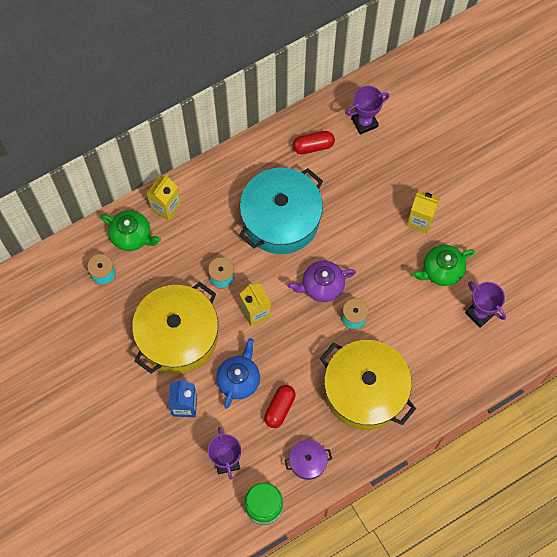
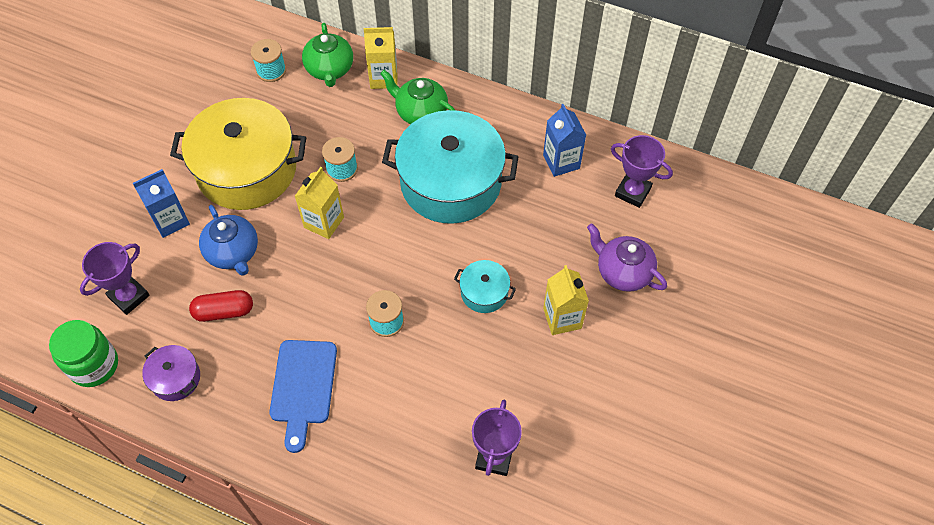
camera: 55 degrees right, 10 degrees down
blue teapot [216,338,260,409] -> blue teapot turned 75 degrees clockwise [199,205,258,276]
purple teapot [288,260,356,302] -> purple teapot moved to [587,223,667,292]
red capsule [293,131,335,154] -> blue carton [543,104,586,177]
yellow pot [320,340,416,430] -> blue cutting board [269,340,337,453]
green teapot [413,245,475,286] -> green teapot moved to [380,70,456,124]
none -> turquoise pot [454,260,516,313]

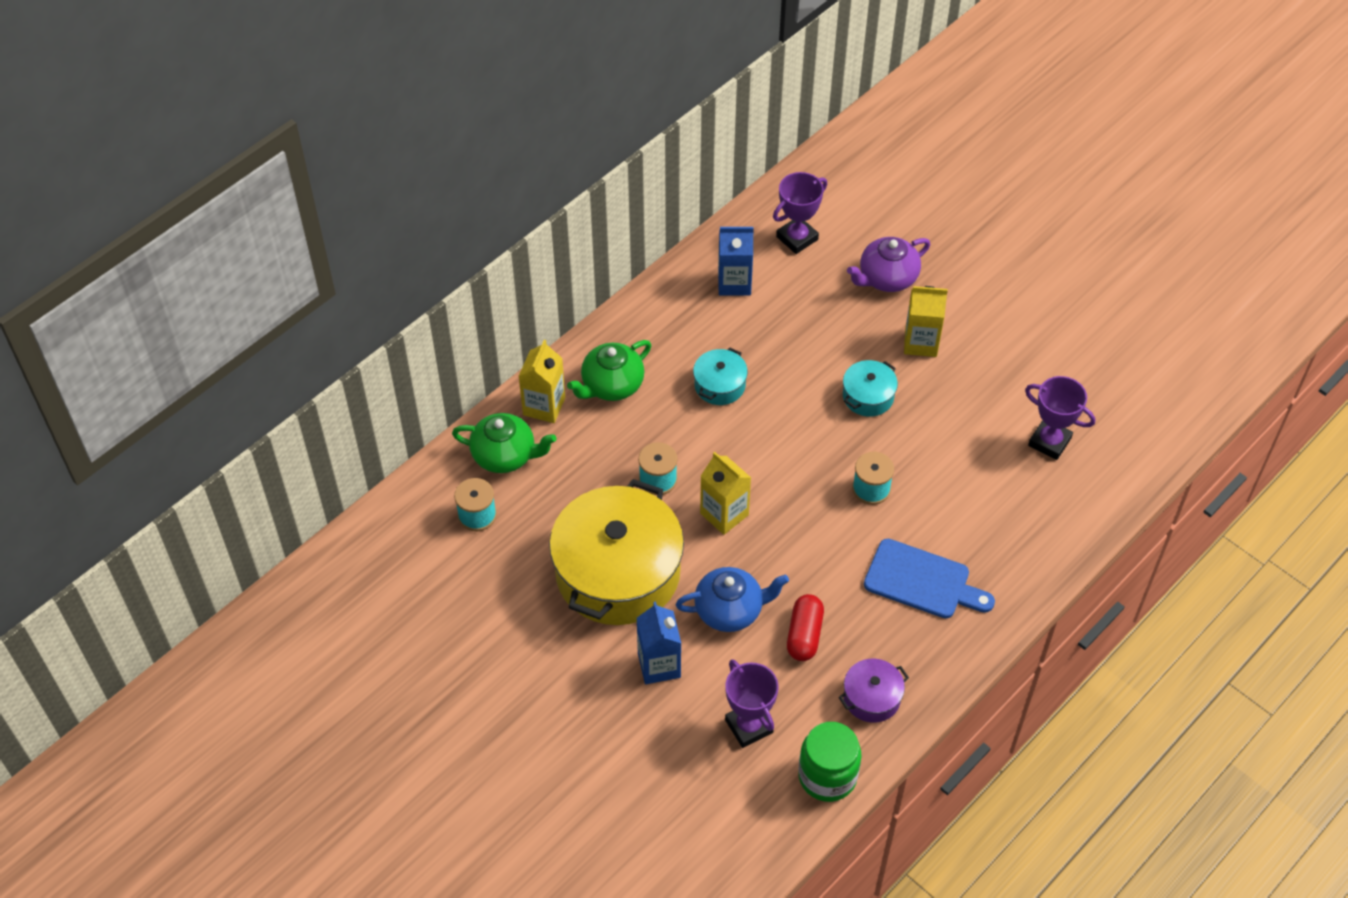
camera: 70 degrees left, 5 degrees down
turquoise pot [382,110,519,224] -> turquoise pot [693,348,748,405], size x0.44

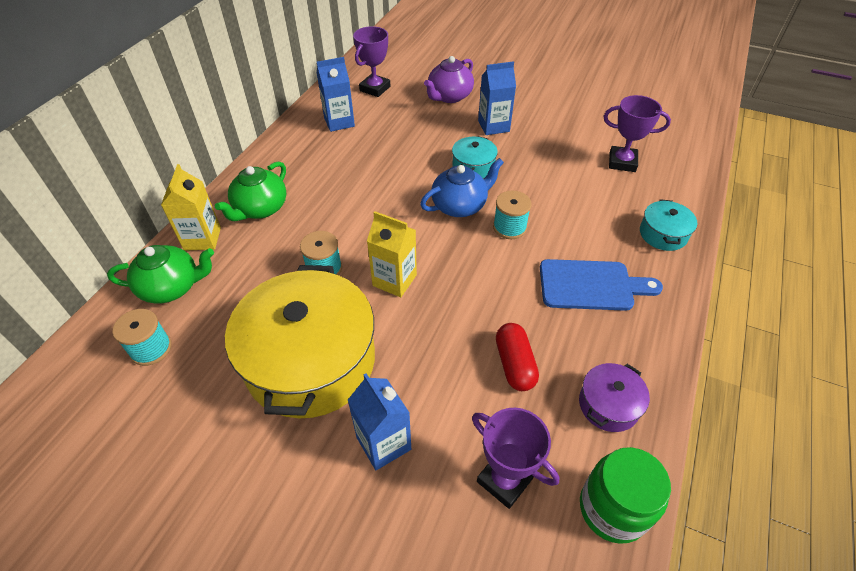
camera: 20 degrees left, 5 degrees down
blue teapot [676,567,789,632] -> blue teapot moved to [420,158,504,217]
turquoise pot [693,348,748,405] -> turquoise pot moved to [640,199,697,251]
yellow carton [904,286,948,357] -> blue carton [478,61,516,135]

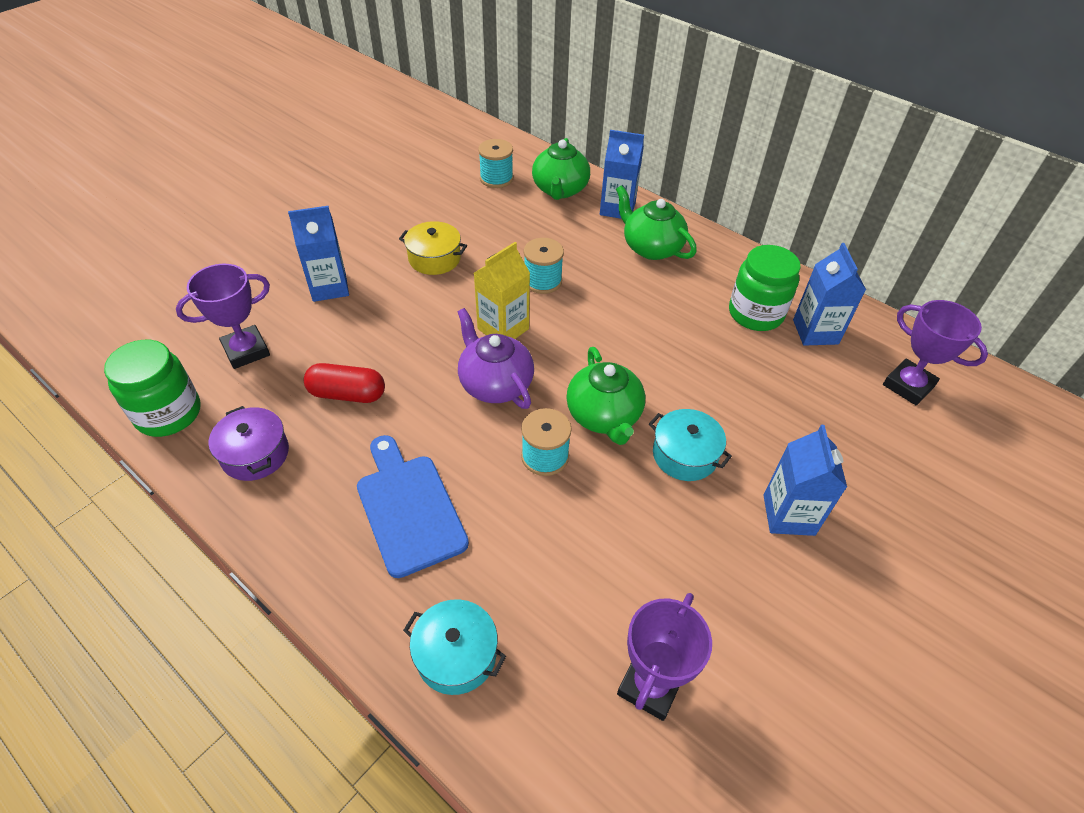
camera: 105 degrees right, 0 degrees up
yellow carton [161,164,221,251] -> blue carton [600,130,644,219]
yellow pot [225,265,375,418] -> yellow pot [399,221,467,275], size x0.44
blue teapot [420,158,504,217] -> green teapot [566,347,645,445]
purple teapot [424,56,474,103] -> purple teapot moved to [457,308,534,409]
blue cutting board [540,259,663,311] -> blue cutting board turned 135 degrees clockwise [357,435,469,578]
none -> green jar [729,245,801,331]

